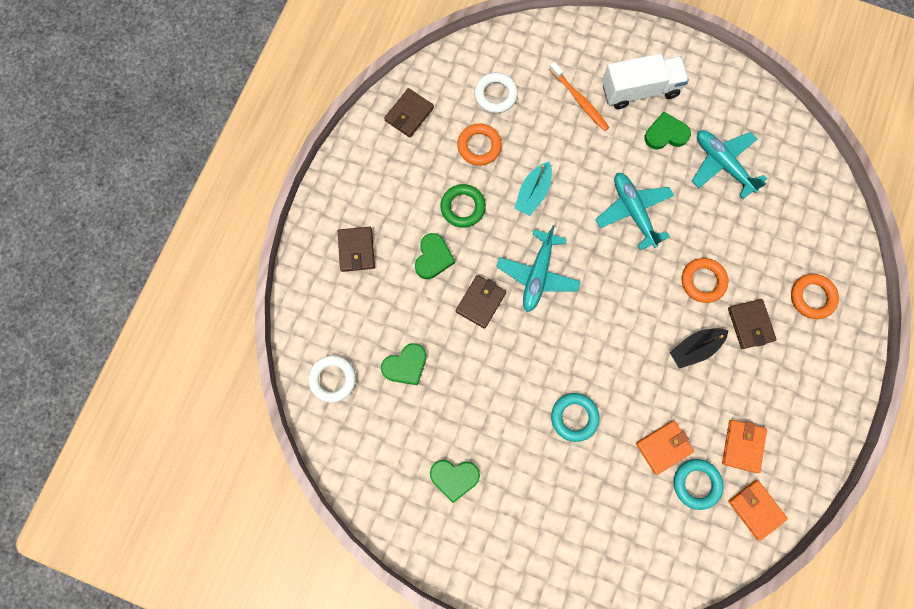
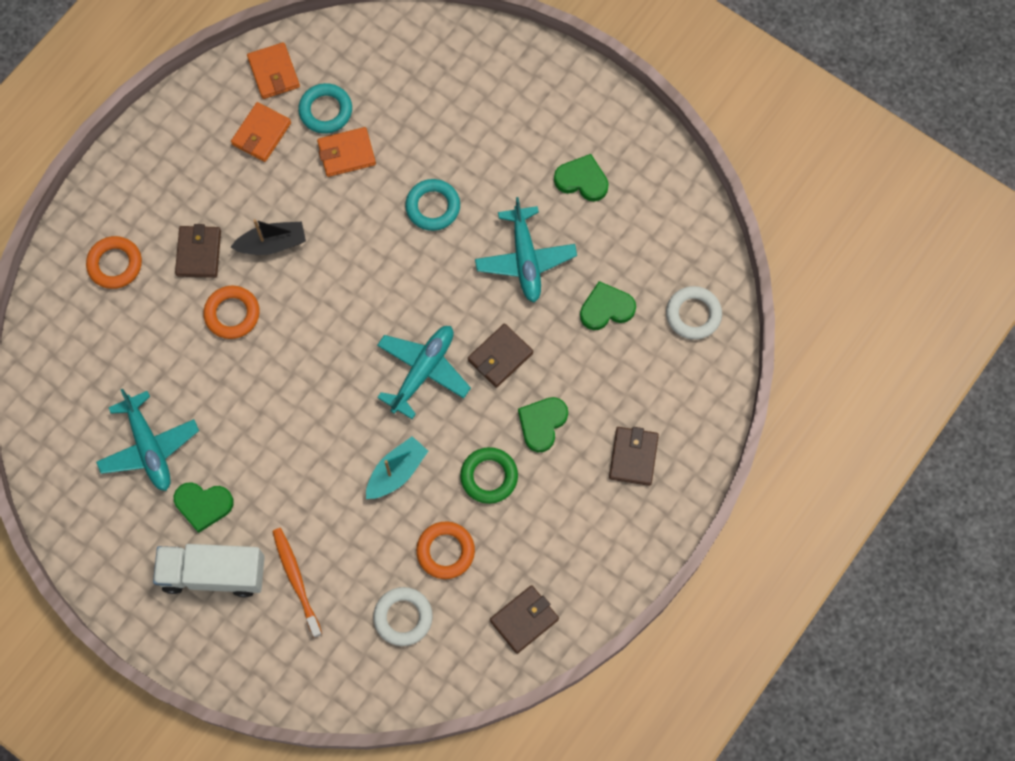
camera: 165 degrees left, 5 degrees down
turquoise plane [595,173,674,250] -> turquoise plane moved to [475,197,577,302]

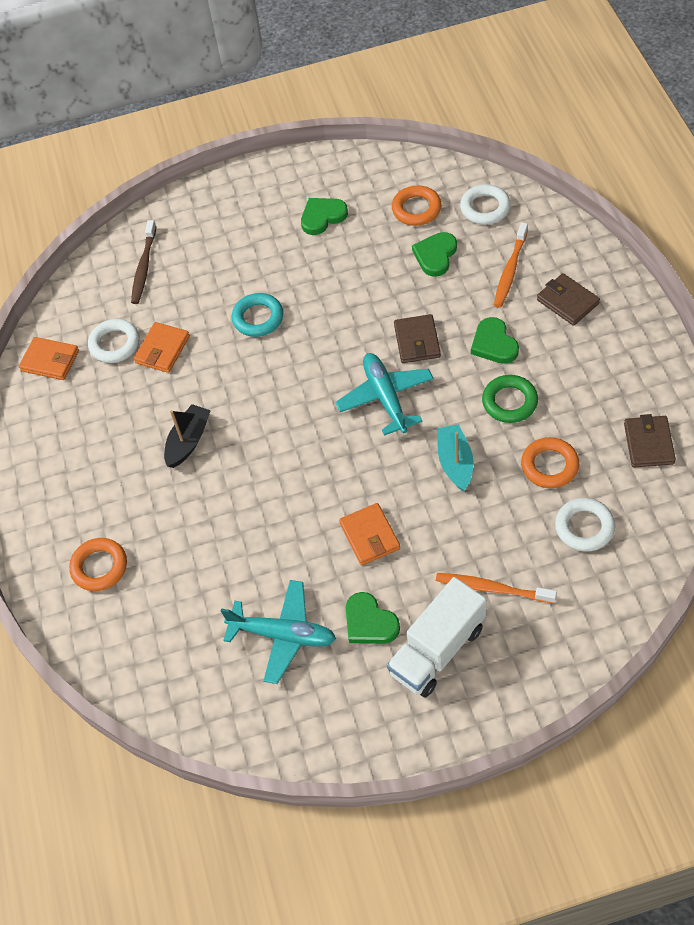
camera: 45 degrees left, 15 degrees down
green heart [174,482,234,533] -> green heart turned 90 degrees clockwise [346,592,400,644]
brown wallet [175,224,221,278] -> none
orange ring [203,286,260,339] -> orange ring moved to [392,185,442,226]
orange wallet [231,102,291,162] -> orange wallet moved to [339,503,400,565]
turquoise ring [298,83,352,134] -> white ring [88,319,140,363]
turquoise plane [475,197,577,302] -> none
none -> brown toothbrush [131,220,156,304]
none -> orange toothbrush [494,222,528,308]

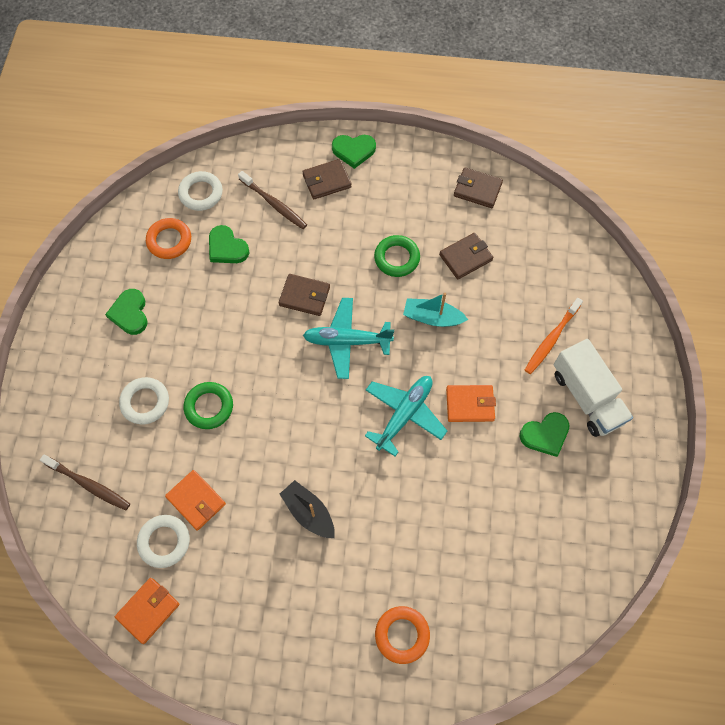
camera: 75 degrees left, 10 degrees up
turquoise plane [221,580,336,684] -> turquoise plane moved to [365,376,447,456]
turquoise ring [232,293,283,337] -> green ring [184,382,233,429]
green heart [471,317,519,364] -> green heart moved to [332,135,376,169]
orange toothbrush [494,222,528,308] -> brown toothbrush [238,171,307,229]
orange ring [521,437,579,488] -> brown wallet [439,233,493,279]
white ring [555,498,615,552] -> white ring moved to [119,377,169,424]

